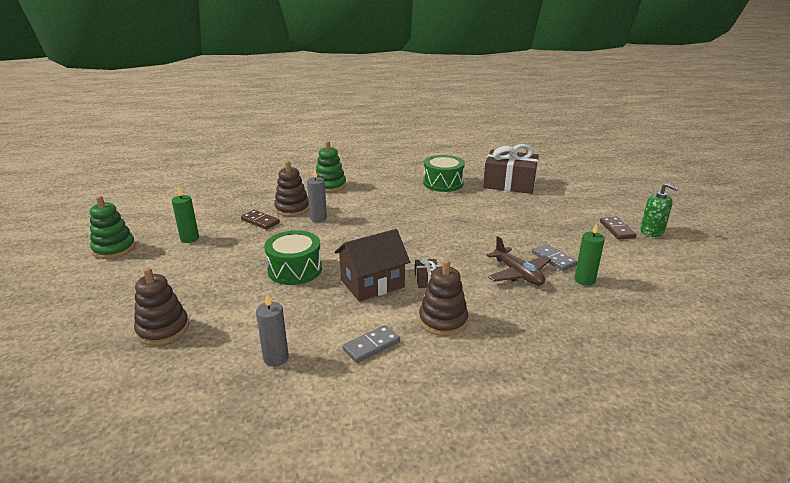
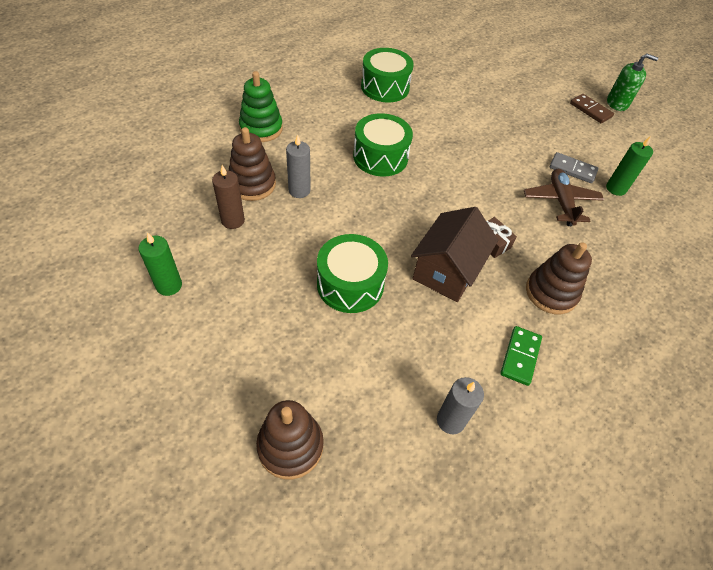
camera: 35 degrees left, 25 degrees up
green stacking toy [90,196,136,259] -> none
brown domino [241,210,280,230] -> brown candle [212,165,245,229]
grey domino [343,325,400,363] -> green domino [501,326,542,386]
brown gift [483,144,539,194] -> none
brown plane [486,236,551,285] -> brown plane turned 120 degrees counterclockwise [524,169,604,226]
none -> green drum [353,113,413,176]

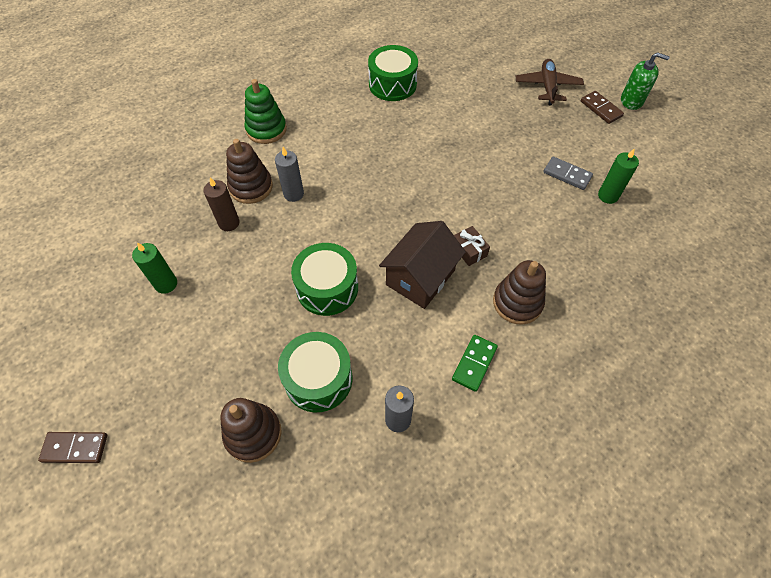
camera: 10 degrees right, 5 degrees up
green drum [353,113,413,176] -> green drum moved to [278,332,352,412]
brown plane [524,169,604,226] -> brown plane moved to [516,59,584,105]
none -> brown domino [38,432,107,463]

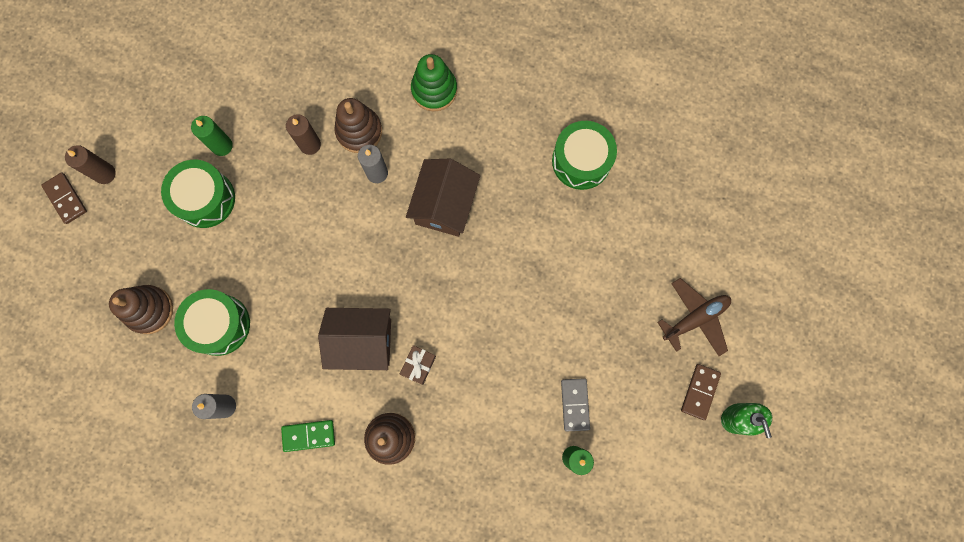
camera: 55 degrees right, 20 degrees up
green drum [291,243,358,316] -> green drum moved to [161,160,235,228]
none -> brown candle [65,145,116,184]
none -> brown house [406,159,480,237]

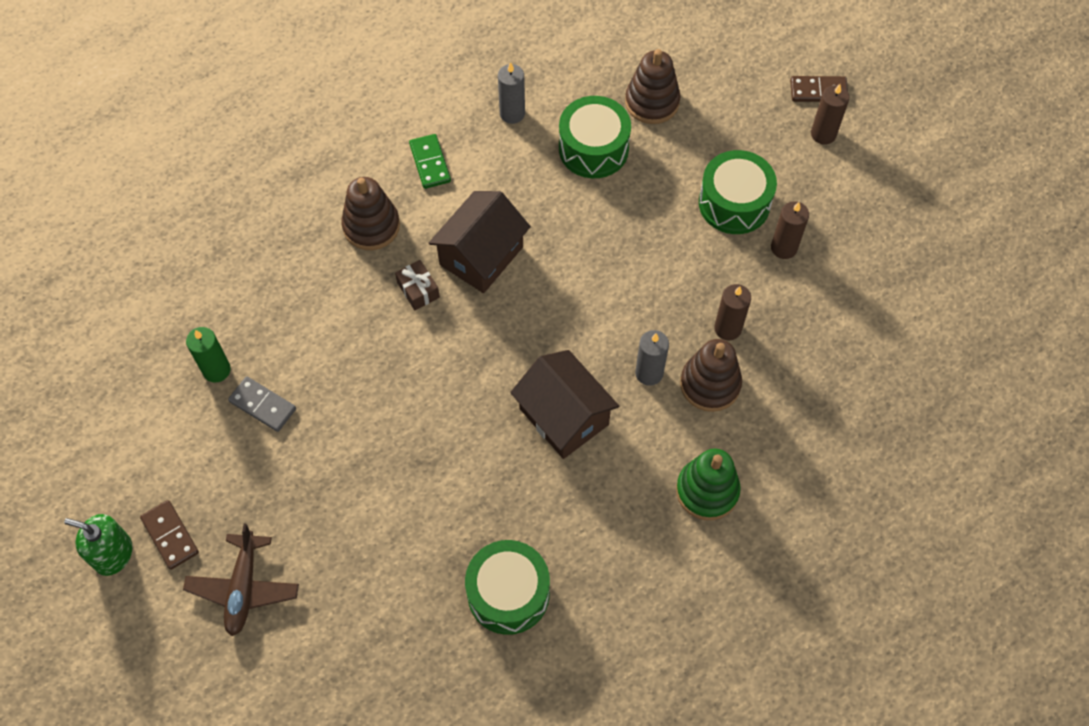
camera: 125 degrees right, 15 degrees down
green candle [191,116,233,156] -> brown candle [771,201,809,259]
green domino [281,420,335,452] -> green domino turned 45 degrees counterclockwise [409,134,451,189]

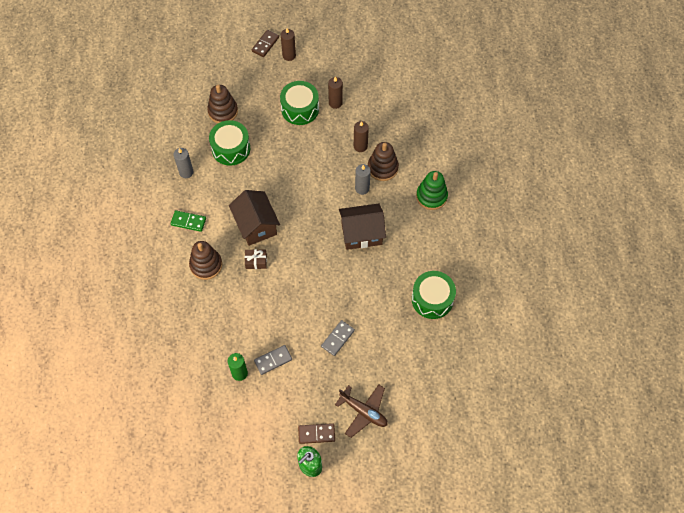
camera: 60 degrees left, 0 degrees up
none -> grey domino [321,320,355,356]

